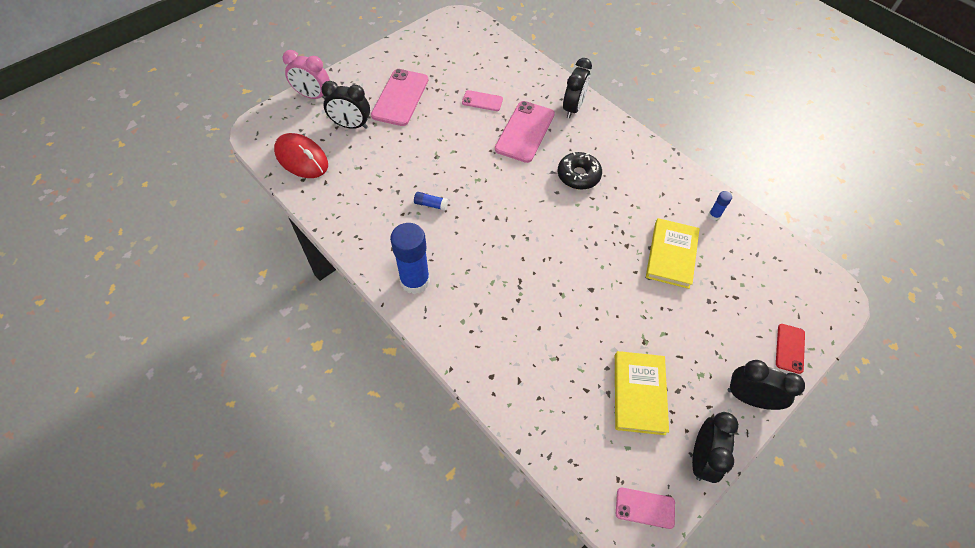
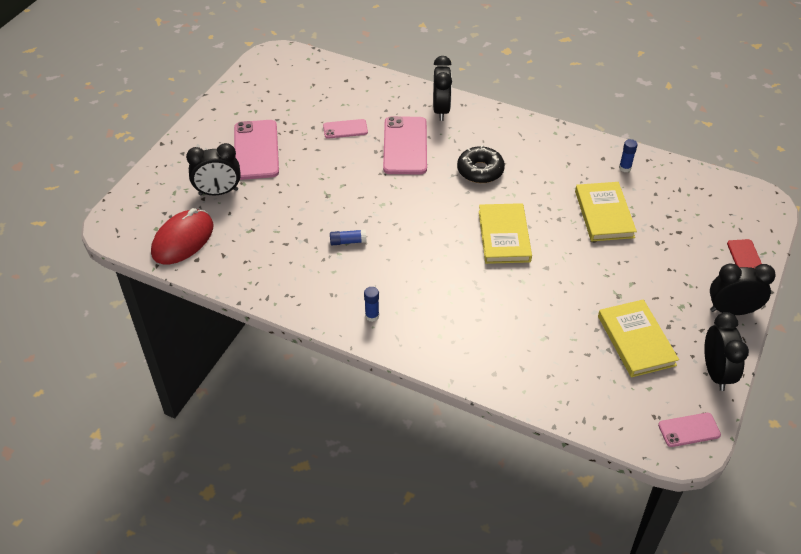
camera: 20 degrees left, 10 degrees down
red mouse [274,133,328,178] -> red mouse turned 75 degrees counterclockwise [151,208,214,264]
pink clock [282,50,330,99] -> none
blue glue stick [390,223,430,294] -> blue glue stick [364,287,379,322], size x0.43
none -> yellow book [479,203,532,264]

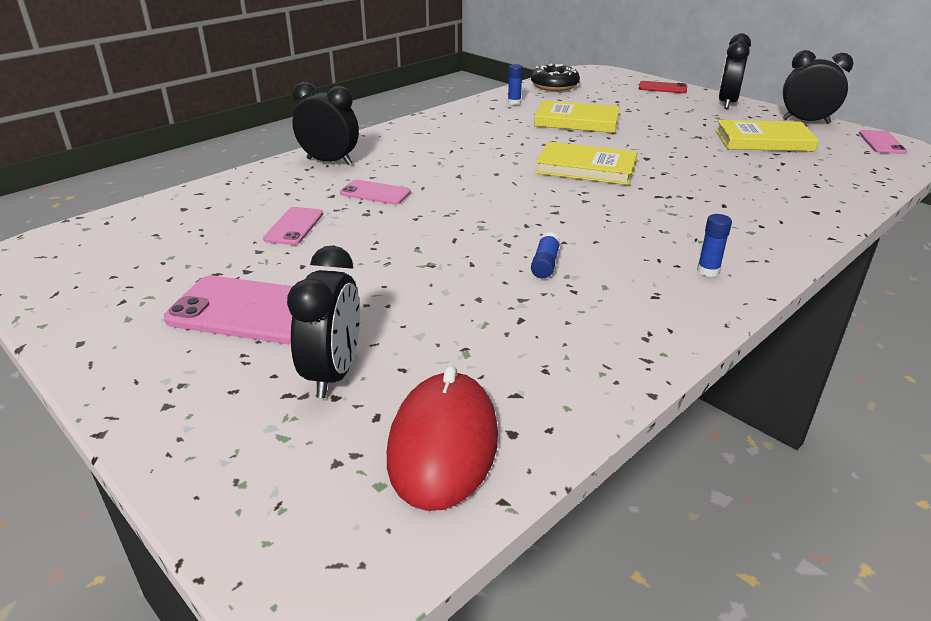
camera: 70 degrees left, 15 degrees down
red mouse [151,208,214,264] -> red mouse turned 45 degrees clockwise [387,365,498,511]
pink phone [383,116,427,174] -> pink phone [340,180,411,205], size x0.53
black donut [457,145,505,183] -> black donut moved to [531,64,580,91]

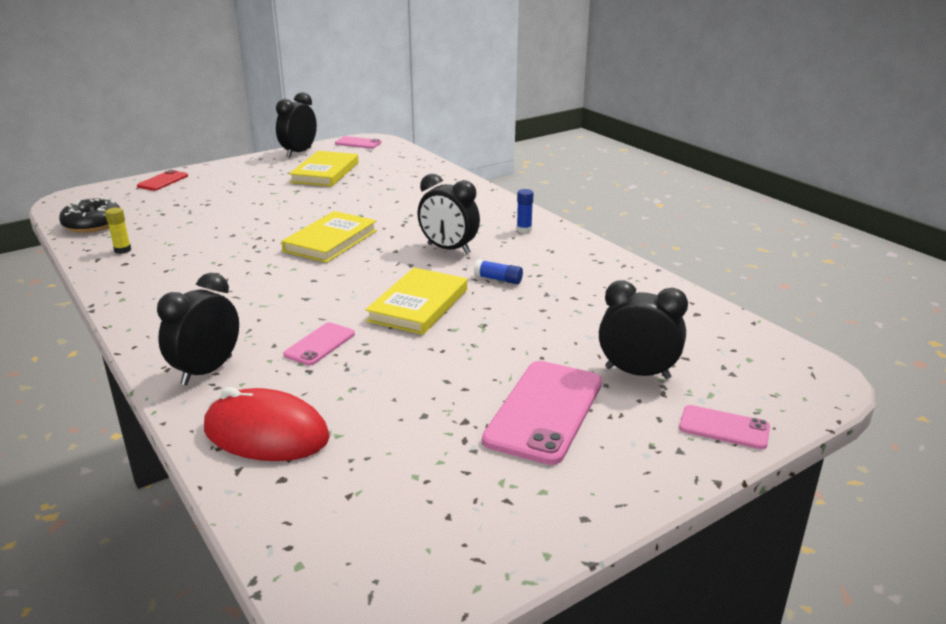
camera: 80 degrees left, 5 degrees down
pink phone [263,207,323,245] -> pink phone moved to [679,405,770,449]
red mouse [387,365,498,511] -> red mouse moved to [204,387,330,461]
blue glue stick [508,64,523,105] -> yellow glue stick [105,207,131,254]
yellow book [534,100,620,133] -> yellow book moved to [365,268,467,335]
black clock [719,33,751,109] -> black clock moved to [417,174,480,254]

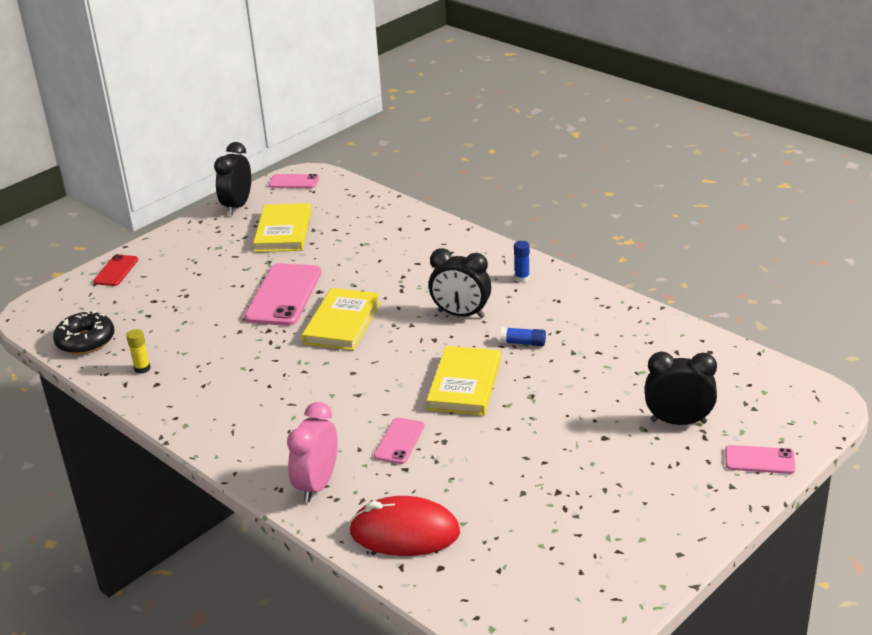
camera: 10 degrees left, 5 degrees up
black clock [157,273,239,385] -> pink clock [287,402,338,502]
pink phone [482,361,602,465] -> pink phone moved to [244,263,321,326]

